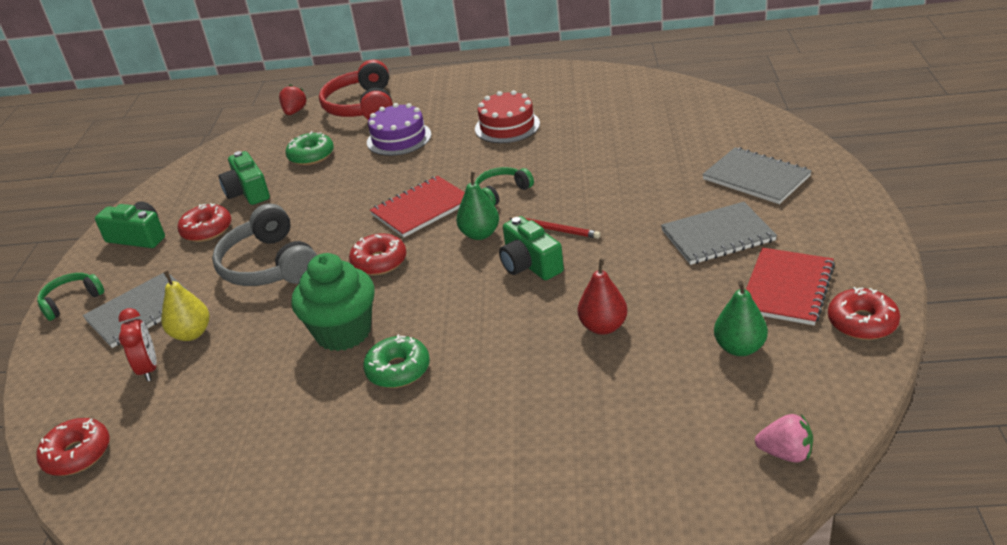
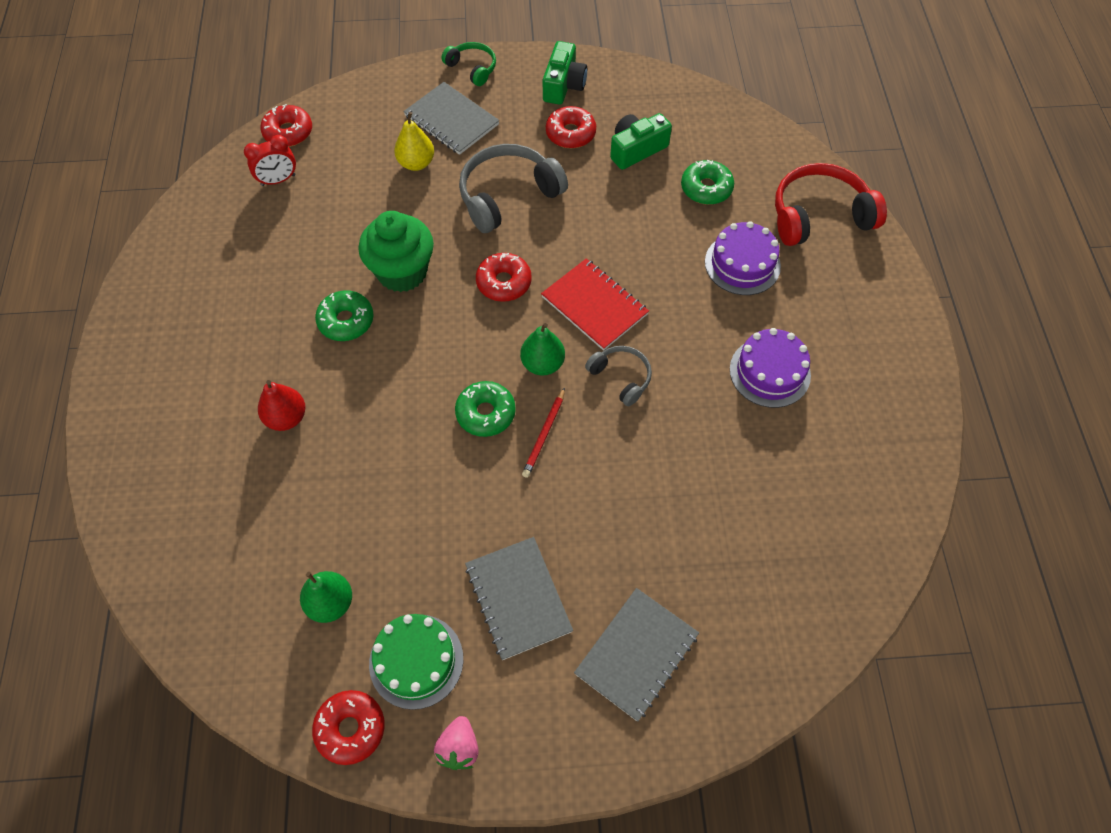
camera: 80 degrees right, 25 degrees up
red clock [118,308,156,381] -> red clock moved to [244,135,296,186]
red strawberry [279,85,307,115] -> none
green headphones [474,167,534,206] -> grey headphones [585,346,652,406]
red cake [475,90,540,143] -> purple cake [730,328,811,408]
green camera [499,216,564,280] -> green donut [455,381,516,437]
red pear [578,259,628,335] -> red pear moved to [258,380,306,431]
red notebook [746,247,835,325] -> green cake [369,614,463,710]
pink strawberry [755,414,813,463] -> pink strawberry moved to [434,716,479,770]

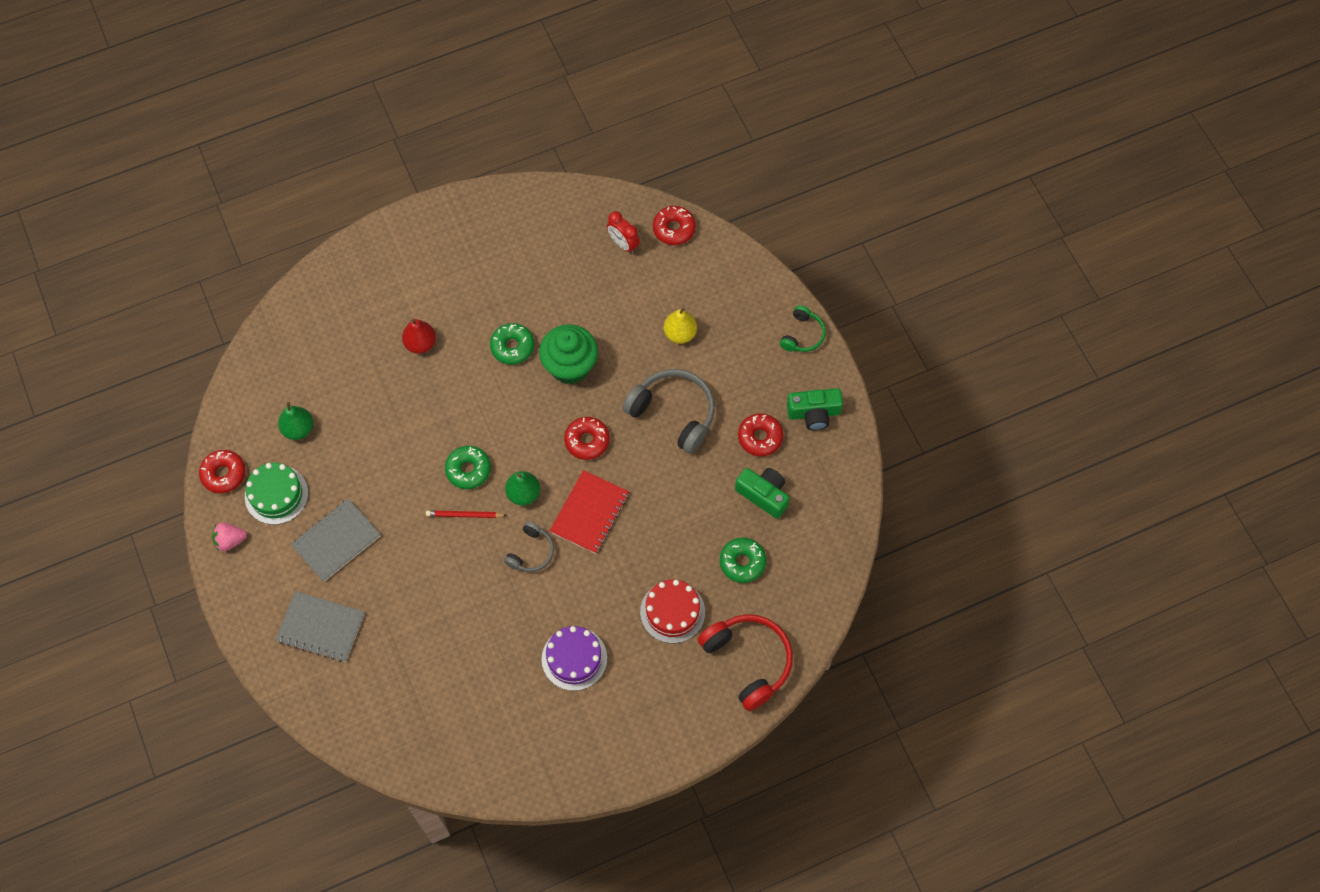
camera: 70 degrees right, 5 degrees up
grey notebook [403,82,499,155] -> none
purple cake [705,221,781,295] -> red cake [640,579,705,643]

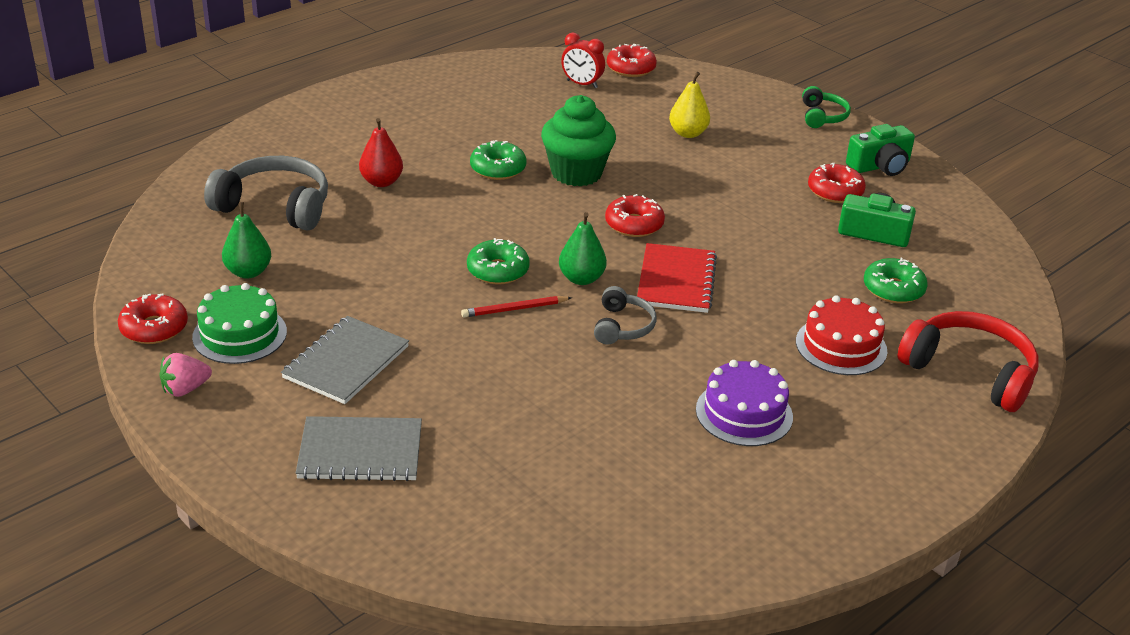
camera: 20 degrees left, 30 degrees down
grey headphones [623,369,715,454] -> grey headphones moved to [204,156,328,231]

